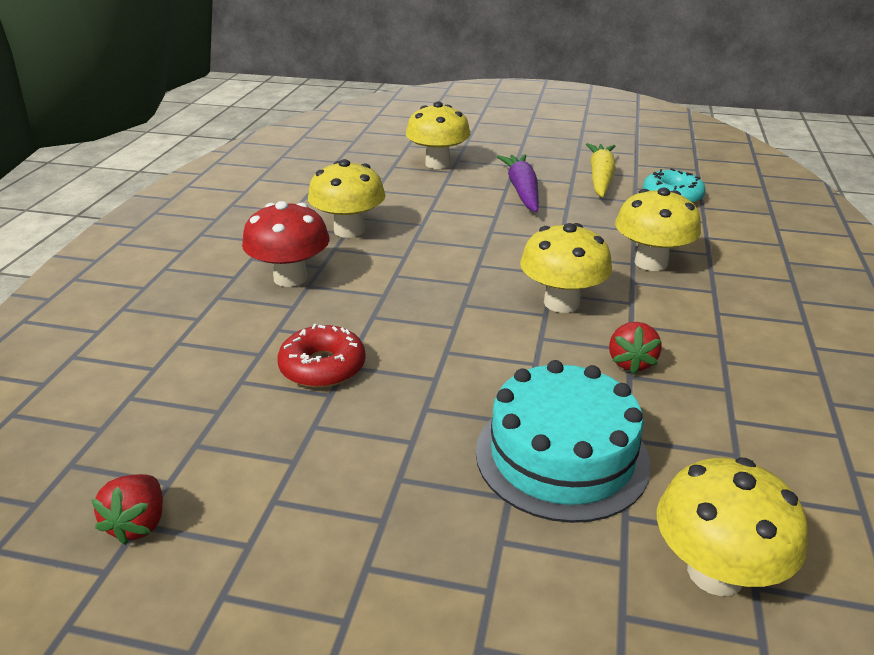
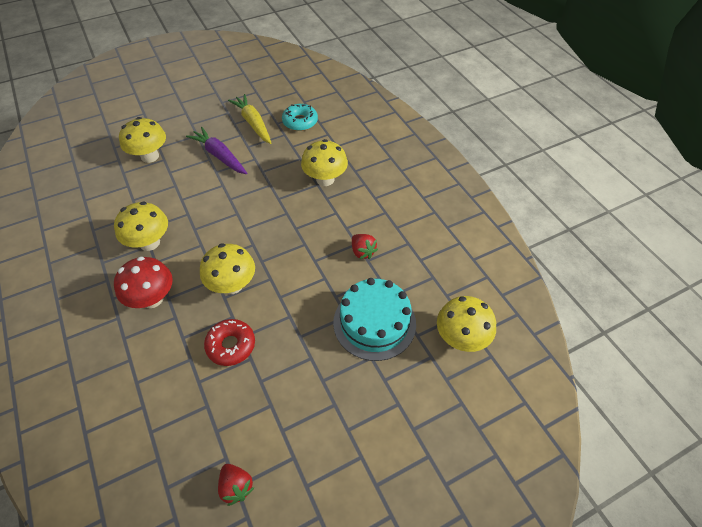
camera: 40 degrees left, 20 degrees up
yellow mushroom [520,223,612,313] -> yellow mushroom moved to [200,243,255,294]

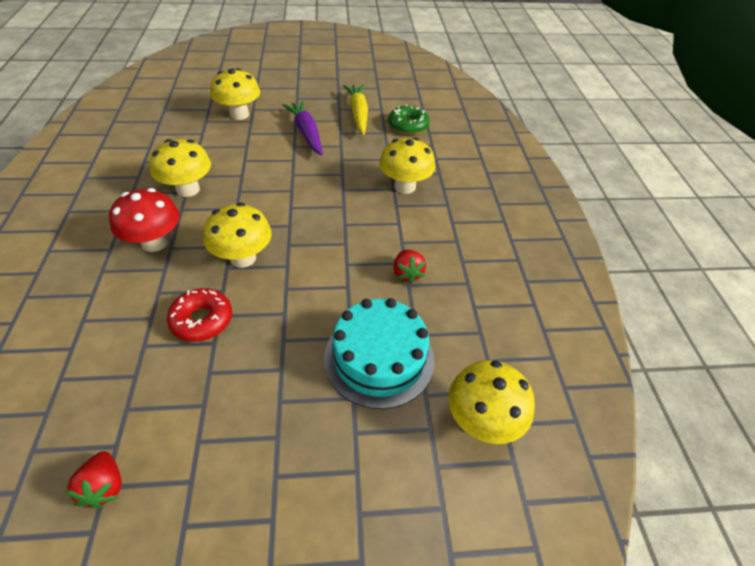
camera: 20 degrees right, 5 degrees down
turquoise donut [282,104,318,131] -> green donut [388,104,430,134]

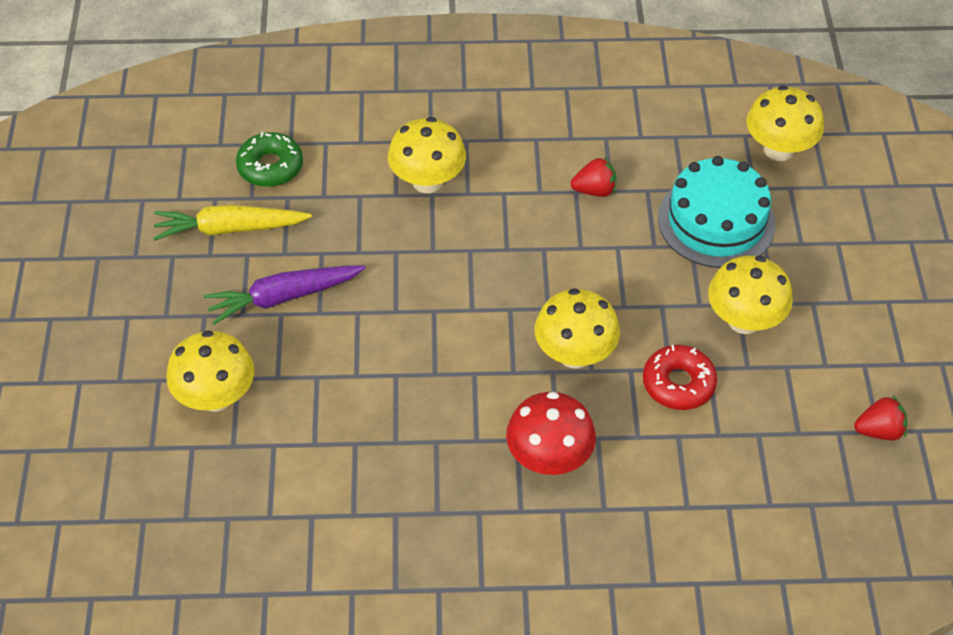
camera: 85 degrees left, 5 degrees up
yellow mushroom [149,139,211,197] -> yellow mushroom moved to [708,256,793,334]

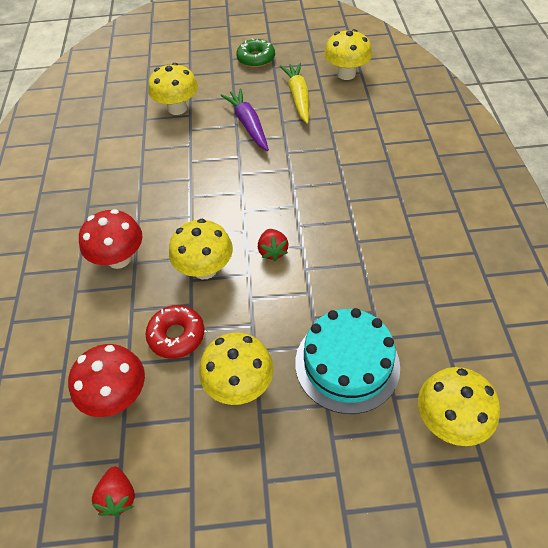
camera: 90 degrees right, 0 degrees up
green donut [236,132,303,187] -> green donut moved to [236,38,275,68]
yellow mushroom [388,117,466,193] -> yellow mushroom moved to [324,29,372,80]
red strawberry [571,156,617,197] -> red strawberry moved to [258,229,289,261]
none -> red mushroom [68,344,145,417]

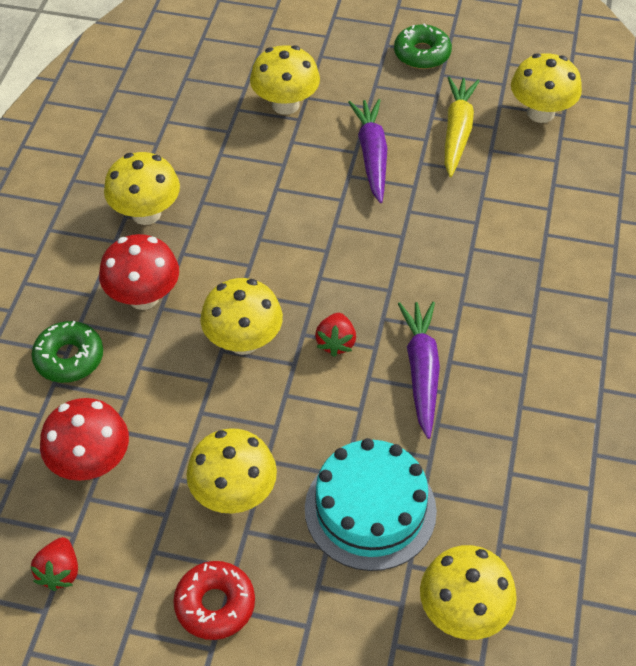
camera: 15 degrees right, 0 degrees up
red donut [146,305,204,359] -> red donut moved to [173,561,255,640]
none -> green donut [31,321,103,383]
none -> yellow mushroom [104,152,180,225]
none -> purple carrot [398,302,440,439]

